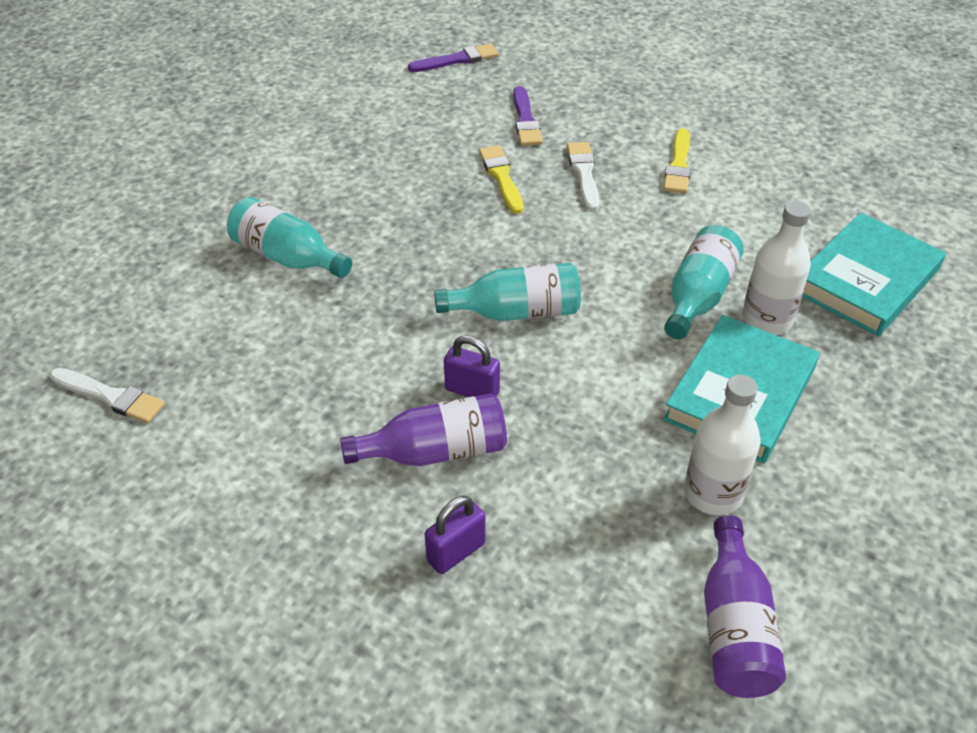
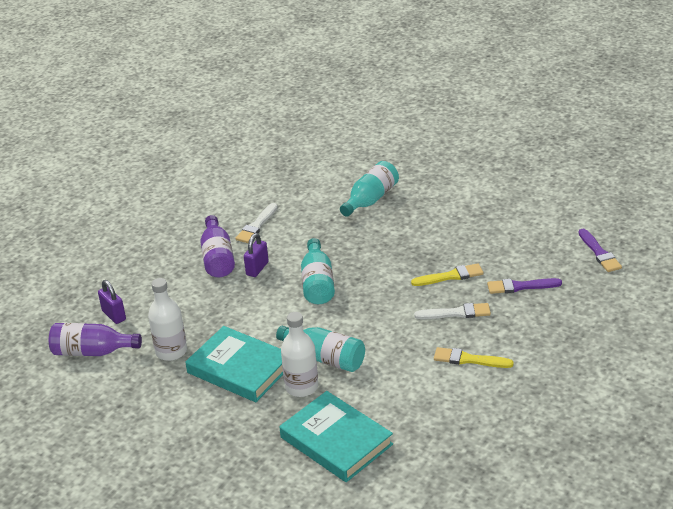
camera: 95 degrees right, 10 degrees down
white brush [50,368,165,423] -> white brush moved to [235,203,277,243]
purple padlock [425,496,485,574] -> purple padlock moved to [98,280,126,324]

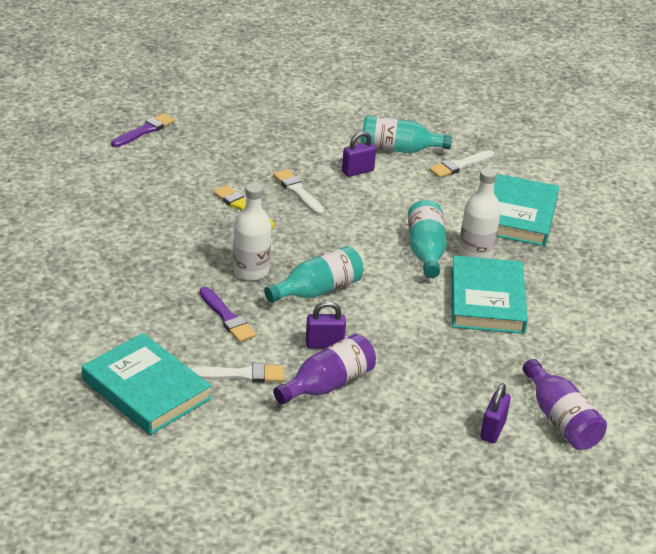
camera: 125 degrees left, 0 degrees up
white bottle [148,278,187,361] -> white bottle moved to [233,183,272,281]
turquoise bottle [340,161,399,216] -> turquoise bottle moved to [361,116,452,153]
yellow brush [434,347,514,368] -> purple padlock [342,131,376,177]
purple brush [487,278,562,294] -> purple brush moved to [200,287,256,342]
none -> turquoise book [82,333,212,435]
none -> white brush [429,150,494,178]

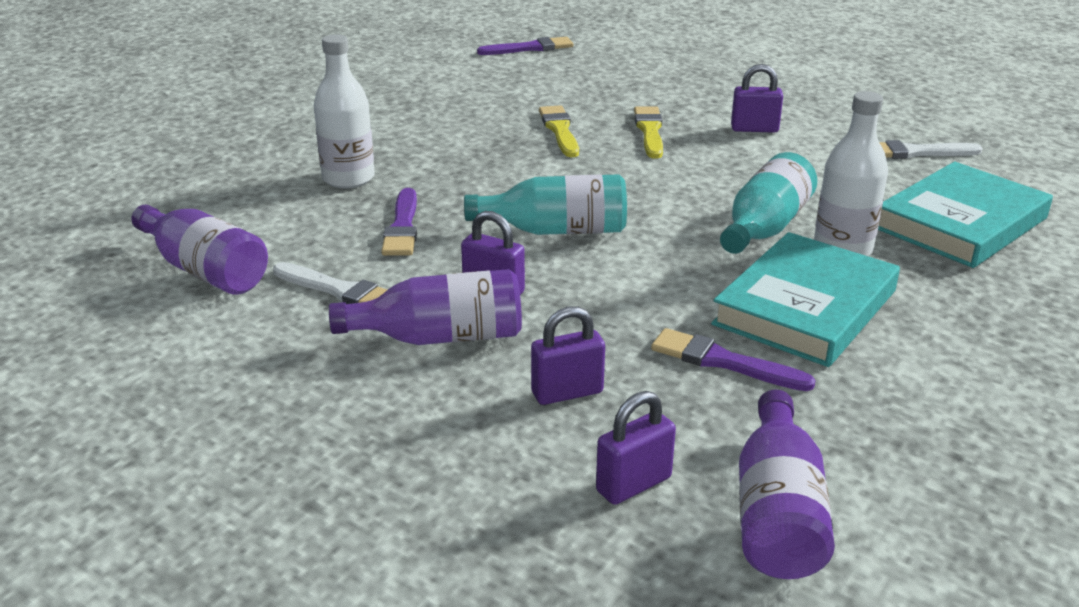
camera: 35 degrees right, 5 degrees down
turquoise book [82,333,212,435] -> purple bottle [132,205,268,295]
white bottle [233,183,272,281] -> white bottle moved to [314,34,375,188]
white brush [273,169,324,215] -> yellow brush [634,106,663,159]
turquoise bottle [361,116,452,153] -> none
none -> purple padlock [531,306,605,405]
none -> purple brush [651,328,816,391]

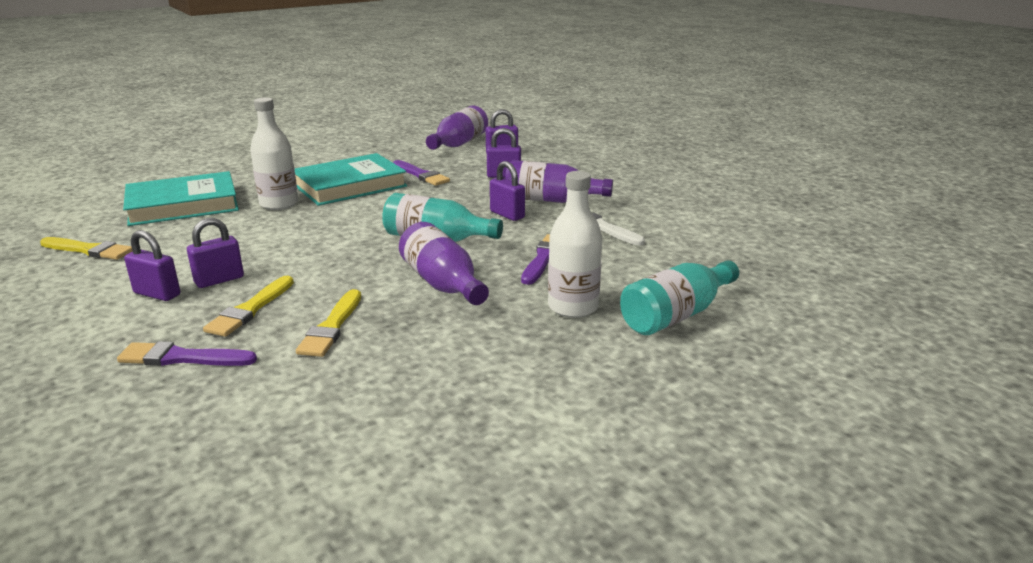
camera: 160 degrees left, 5 degrees down
purple bottle [132,205,268,295] -> purple bottle moved to [399,222,489,305]
purple brush [477,37,573,55] -> purple brush moved to [117,341,257,366]
turquoise bottle [720,152,817,254] -> turquoise bottle moved to [620,260,739,335]
white brush [879,140,983,159] -> yellow brush [40,237,133,260]
none -> purple padlock [187,218,244,288]

